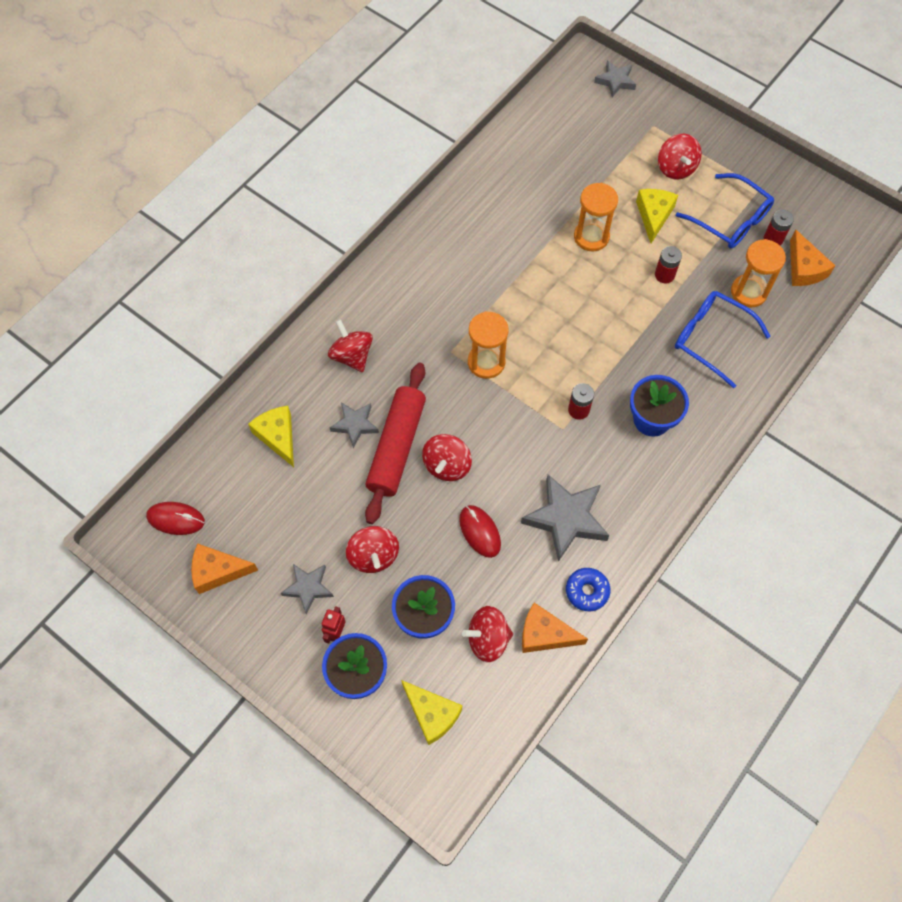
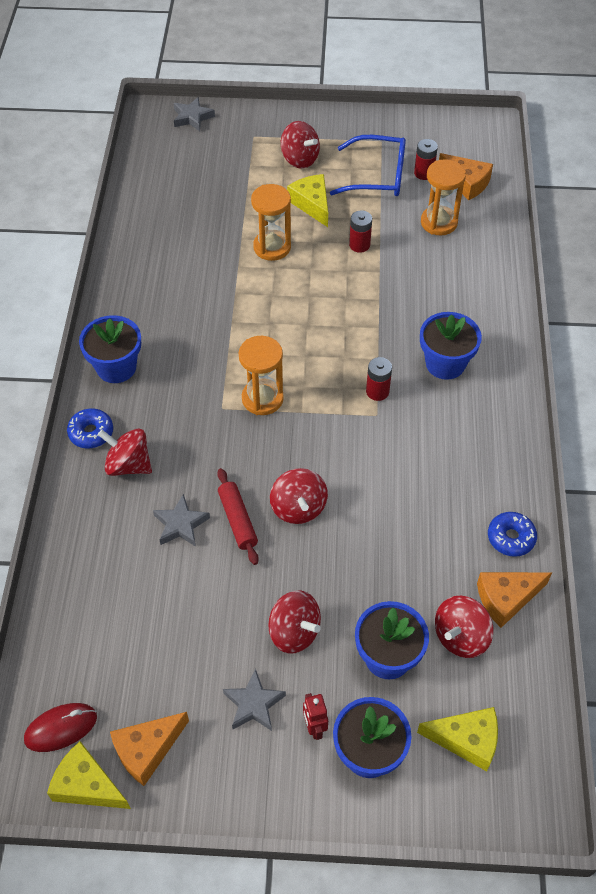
camera: 35 degrees left, 10 degrees down
yellow cheese [248,406,294,467] -> yellow cheese moved to [47,741,131,809]
red rolling pin [365,362,426,524] -> red rolling pin [217,468,259,565], size x0.56
red mouse [459,505,501,558] -> none
grey star [521,475,610,562] -> none
blue glasses [675,291,771,388] -> none
none -> blue donut [67,408,113,449]
none -> blue flower pot [79,315,141,383]

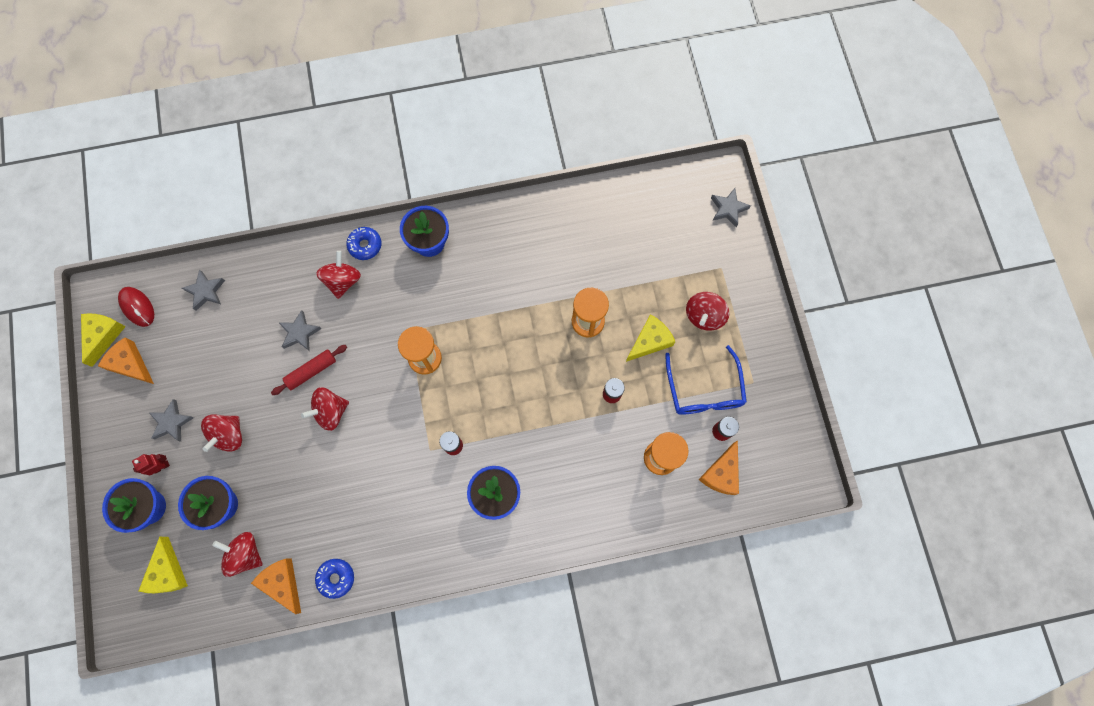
camera: 75 degrees right, 20 degrees up
none -> grey star [182,269,225,311]

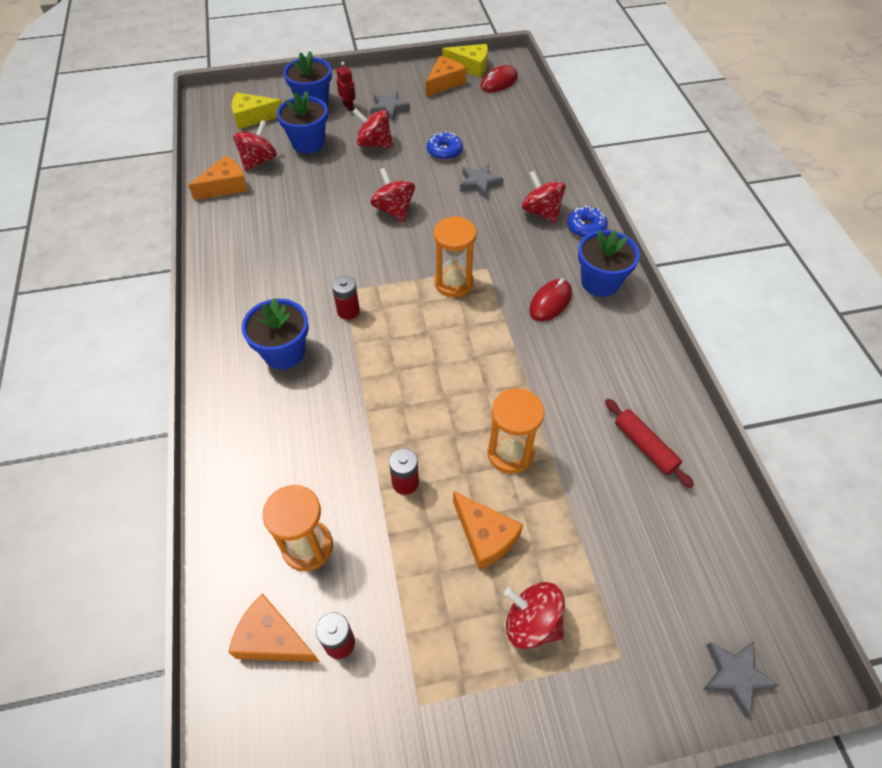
camera: 90 degrees right, 20 degrees down
grey star [182,269,225,311] -> none
red rolling pin [271,345,347,395] -> red rolling pin moved to [605,399,694,488]
blue donut [315,559,354,599] -> blue donut moved to [427,131,463,160]
red spinning top [316,251,361,299] -> red spinning top turned 135 degrees counterclockwise [522,171,566,223]
yellow cheese [626,314,676,362] -> orange cheese [453,491,523,570]
blue glasses [665,345,747,415] -> none
none -> red mouse [529,279,572,321]

